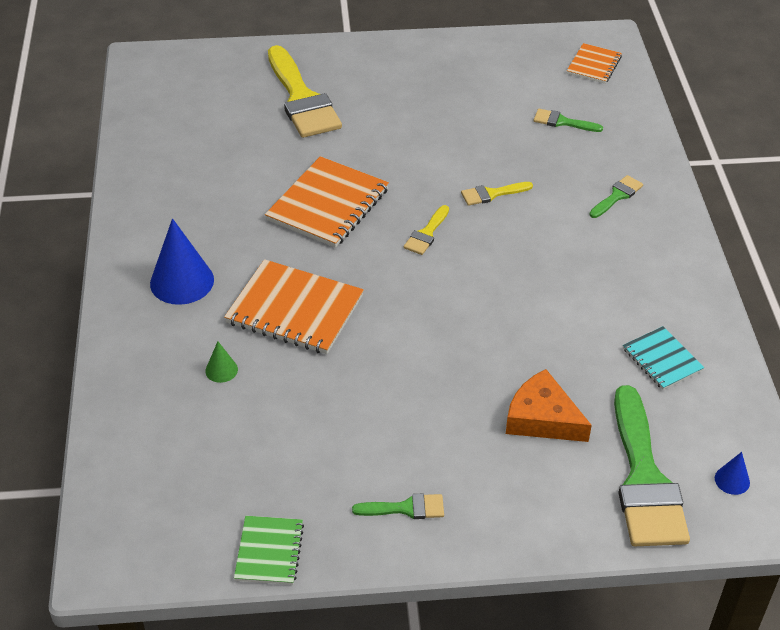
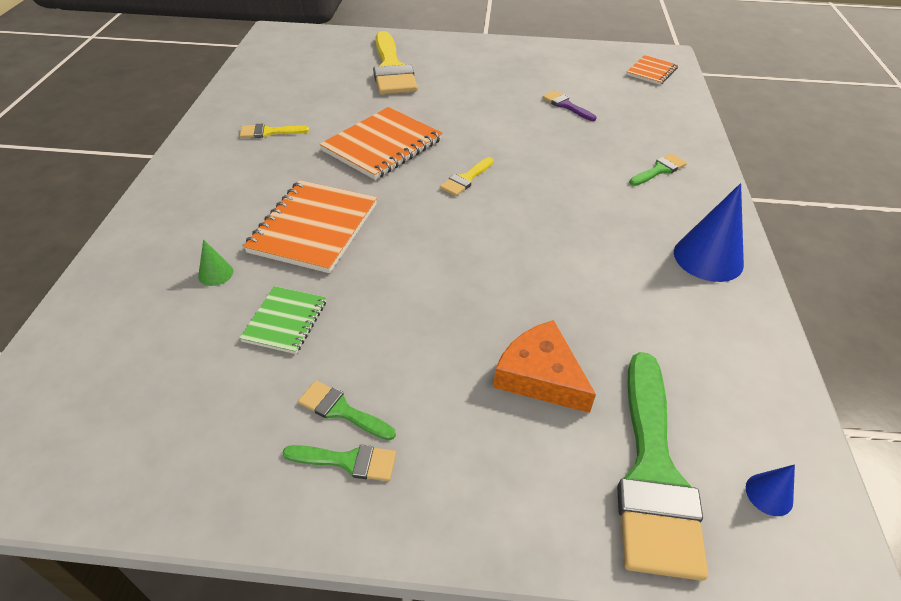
camera: 10 degrees right, 0 degrees up
blue cone [150,218,214,305] -> blue cone moved to [674,183,744,282]
orange notebook [224,259,364,354] -> orange notebook turned 75 degrees clockwise [243,180,377,273]
green notebook [234,516,304,585] -> green notebook moved to [239,286,326,354]
yellow brush [461,182,533,206] -> yellow brush moved to [240,124,310,138]
green brush [533,109,603,132] -> green brush moved to [298,381,396,440]
turquoise notebook [623,326,705,390] -> none
none -> purple brush [542,91,596,121]

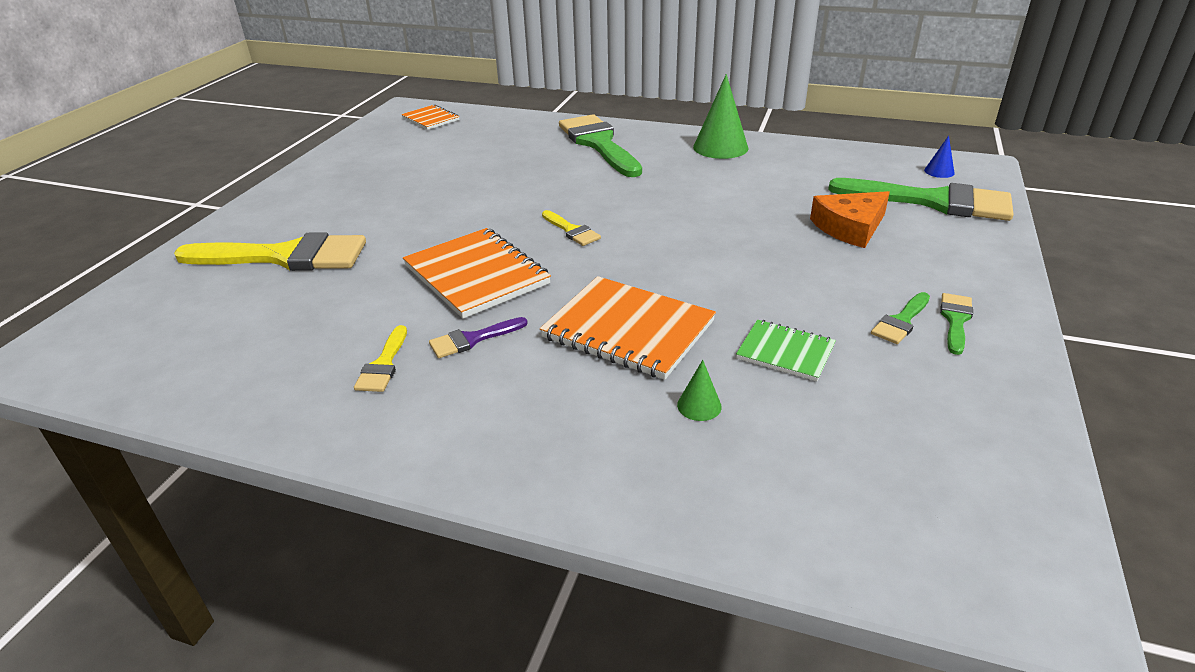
camera: 75 degrees left, 10 degrees down
purple brush [542,91,596,121] -> purple brush moved to [429,317,528,358]
green brush [629,154,687,186] -> green brush [559,115,642,177], size x2.21
blue cone [674,183,744,282] -> green cone [693,74,749,159]

